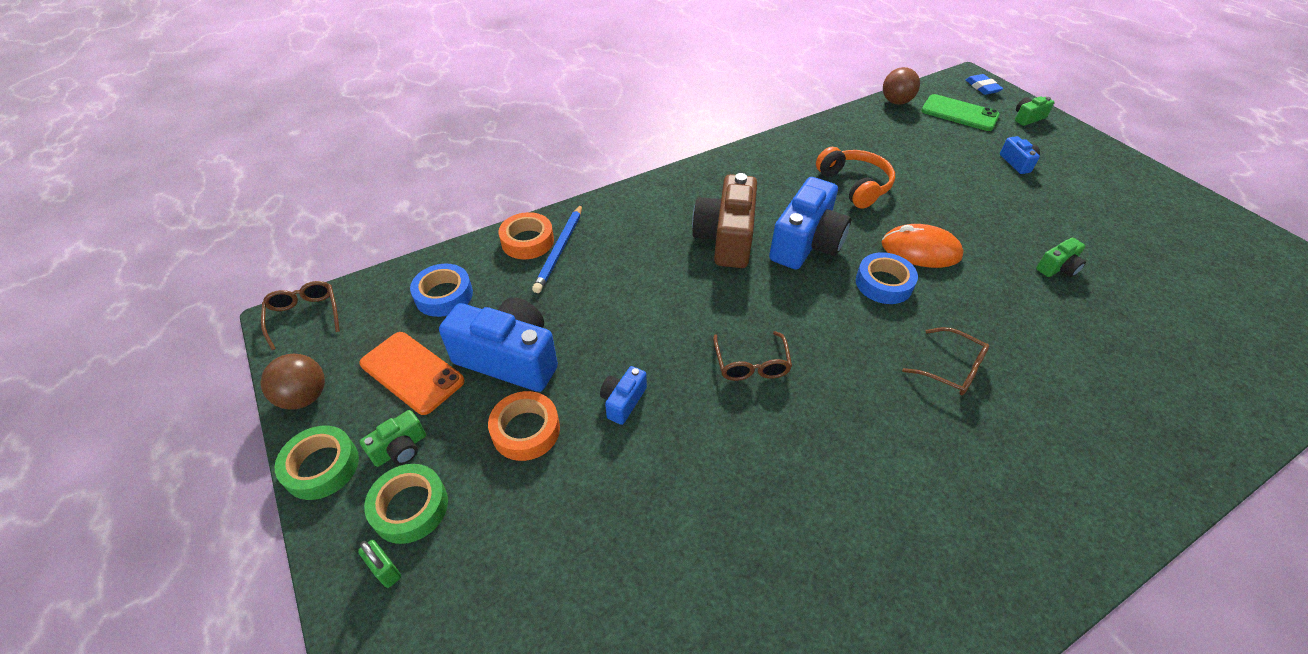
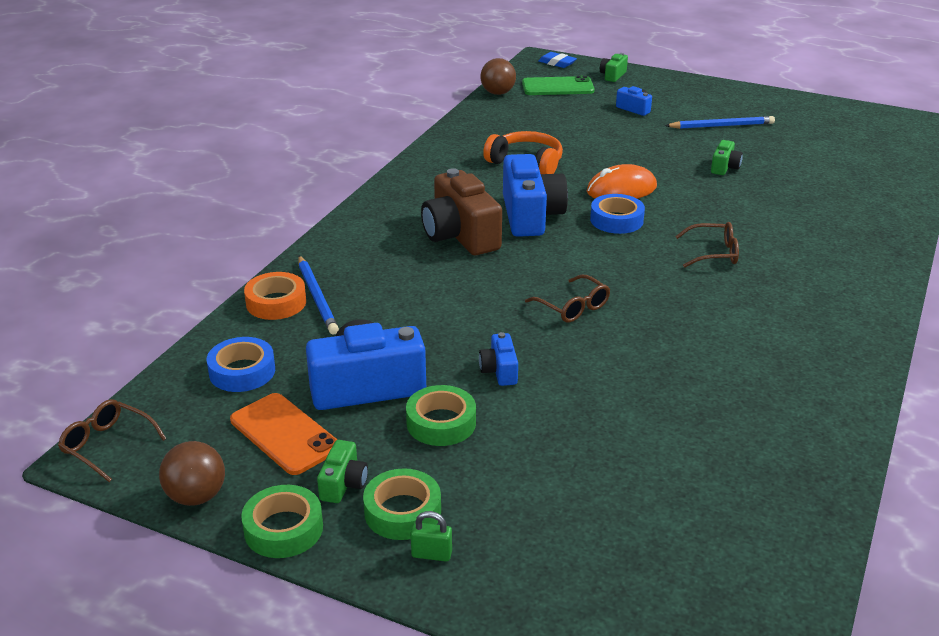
camera: 35 degrees left, 15 degrees down
orange phone [359,332,465,415] -> orange phone turned 45 degrees clockwise [230,393,338,475]
orange tape [488,391,560,461] -> green tape [406,385,476,446]
none -> blue pencil [665,116,775,129]

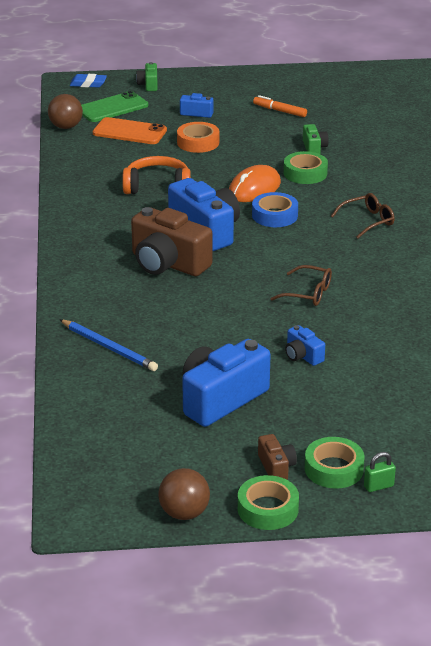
camera: 30 degrees left, 0 degrees up
brown glasses [58,399,167,482] -> none
blue tape [207,337,275,392] -> none
orange phone [230,393,338,475] -> orange phone moved to [93,117,167,144]
orange tape [244,272,306,320] -> orange tape moved to [177,122,219,153]
green camera [317,440,368,503] -> brown camera [258,434,297,480]
green tape [406,385,476,446] -> green tape moved to [284,151,328,184]
blue pencil [665,116,775,129] -> orange marker [253,95,307,117]

